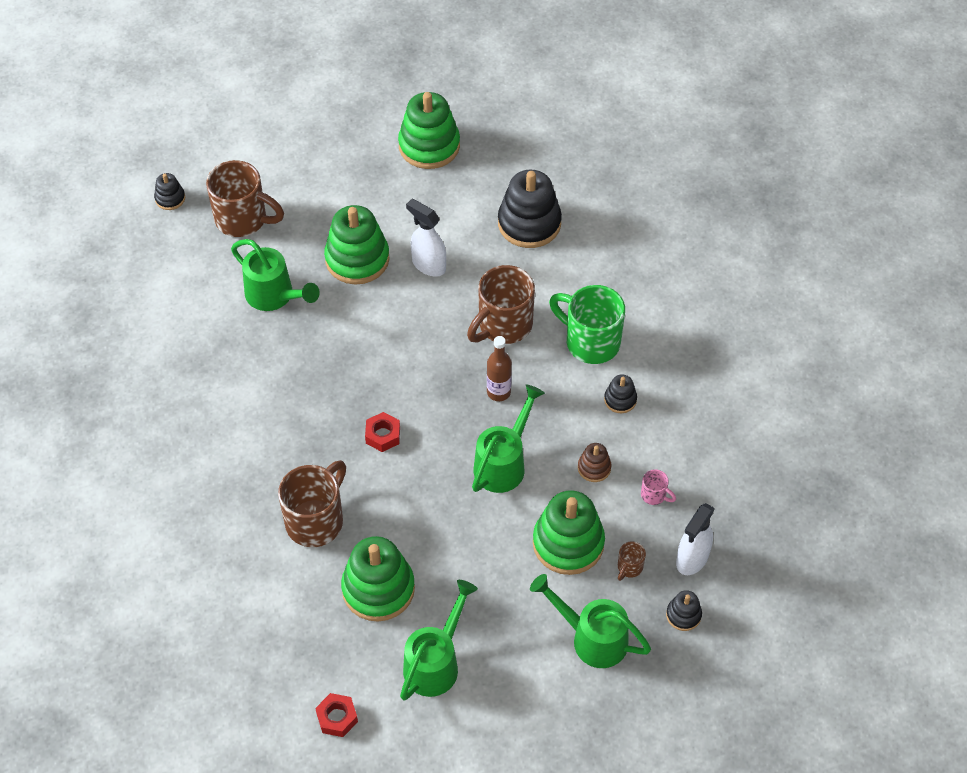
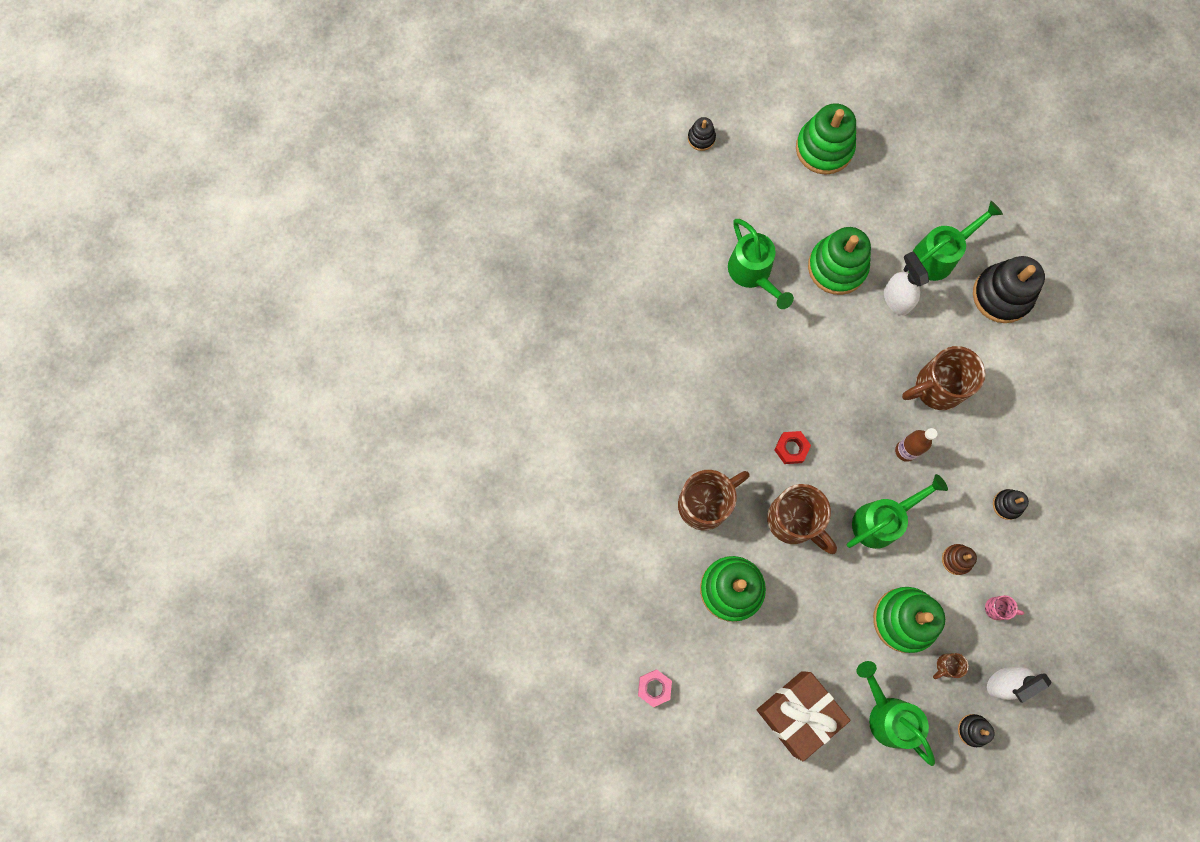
camera: 25 degrees right, 20 degrees up
brown mug [206,160,284,237] -> brown mug moved to [767,484,837,554]
red nut [315,693,358,737] -> pink nut [638,669,672,707]
green stacking toy [398,92,460,169] -> green stacking toy moved to [796,103,856,175]
green watering can [400,580,478,701] -> green watering can moved to [908,201,1003,281]
green mug [549,285,625,364] -> none
pink mug [641,469,676,505] -> pink mug turned 45 degrees counterclockwise [985,595,1024,620]
none -> brown gift [757,671,851,762]

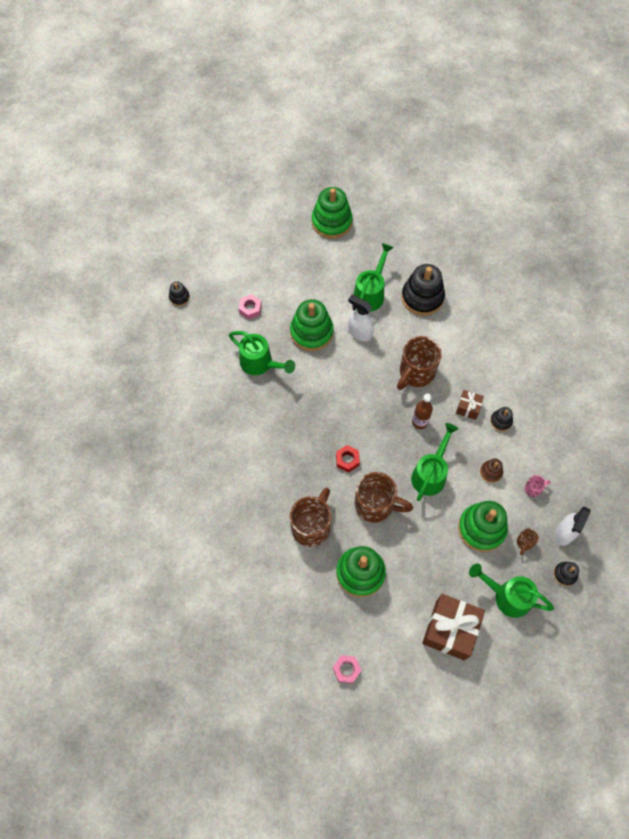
camera: 30 degrees left, 10 degrees down
green stacking toy [796,103,856,175] -> green stacking toy moved to [312,187,353,239]
none -> pink nut [239,294,262,319]
none -> brown gift [456,390,484,420]

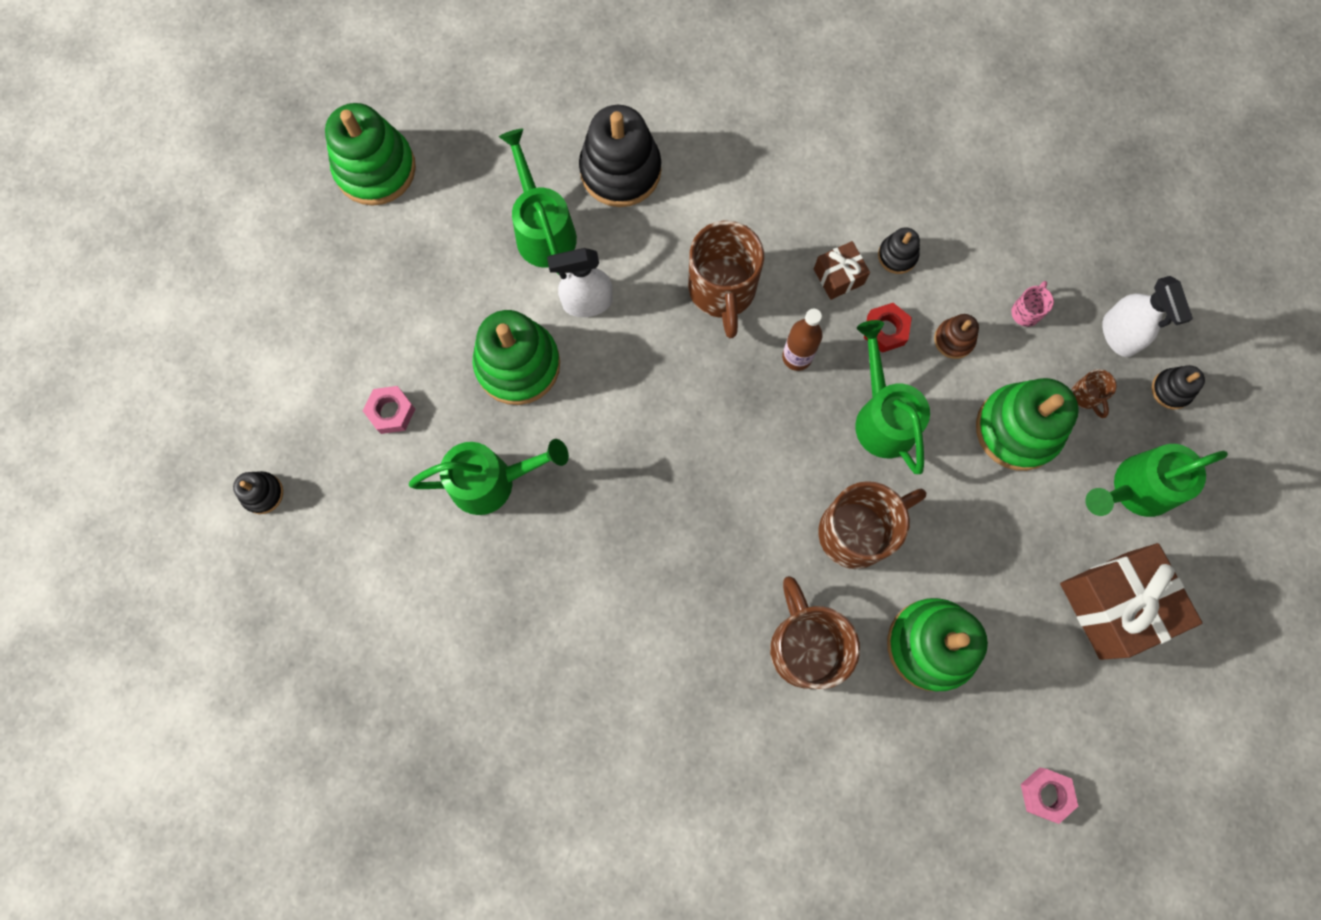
camera: 45 degrees left, 10 degrees up
red nut [336,445,360,472] -> red nut moved to [864,303,912,353]

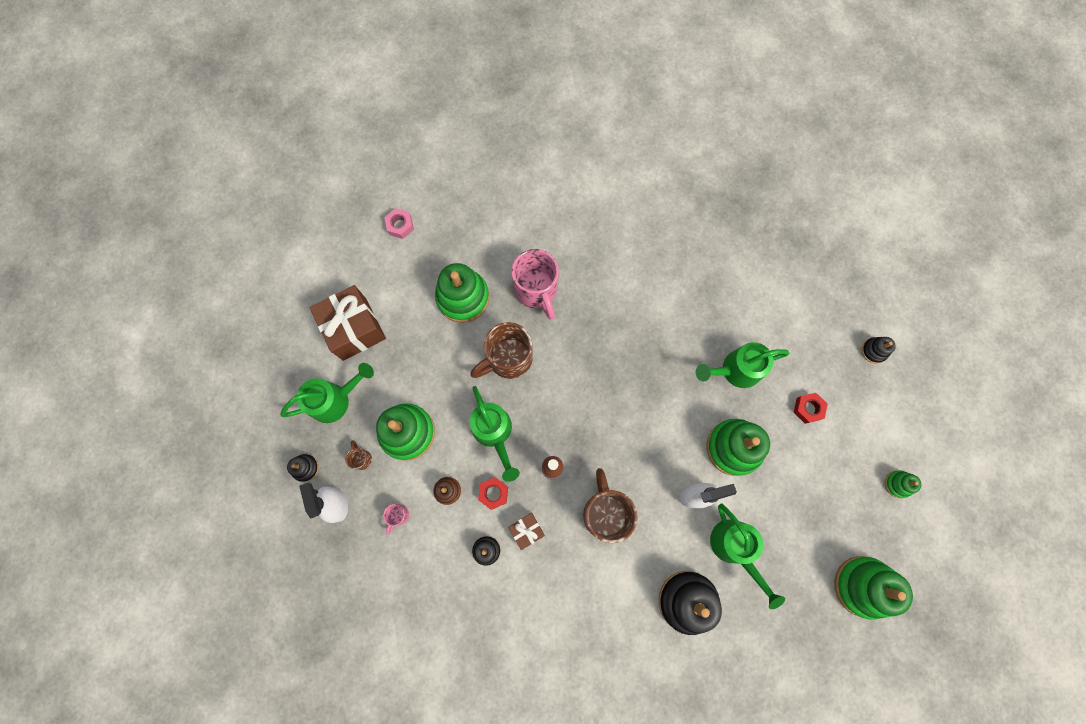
camera: 175 degrees right, 0 degrees up
pink nut [363,386,415,434] -> red nut [794,393,828,424]
brown mug [770,576,860,689] -> pink mug [512,249,559,319]
none -> green stacking toy [885,470,921,498]

